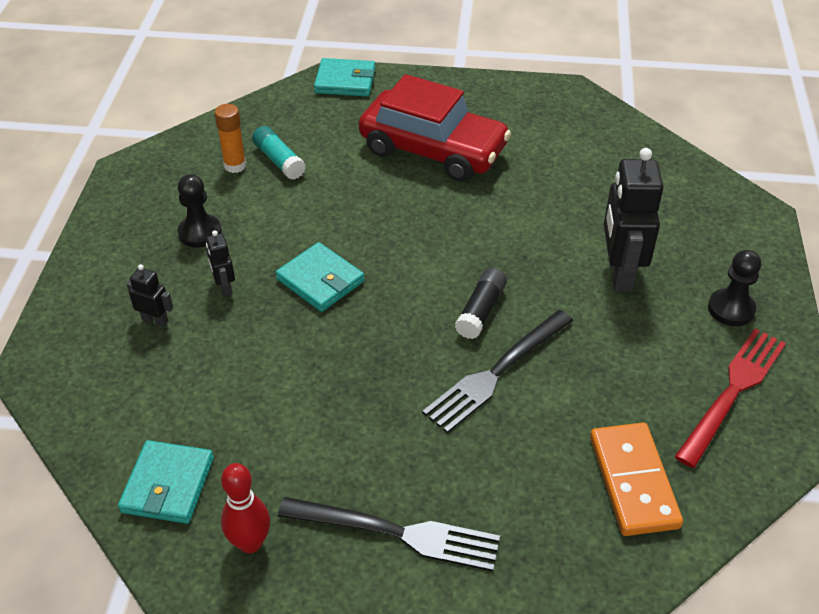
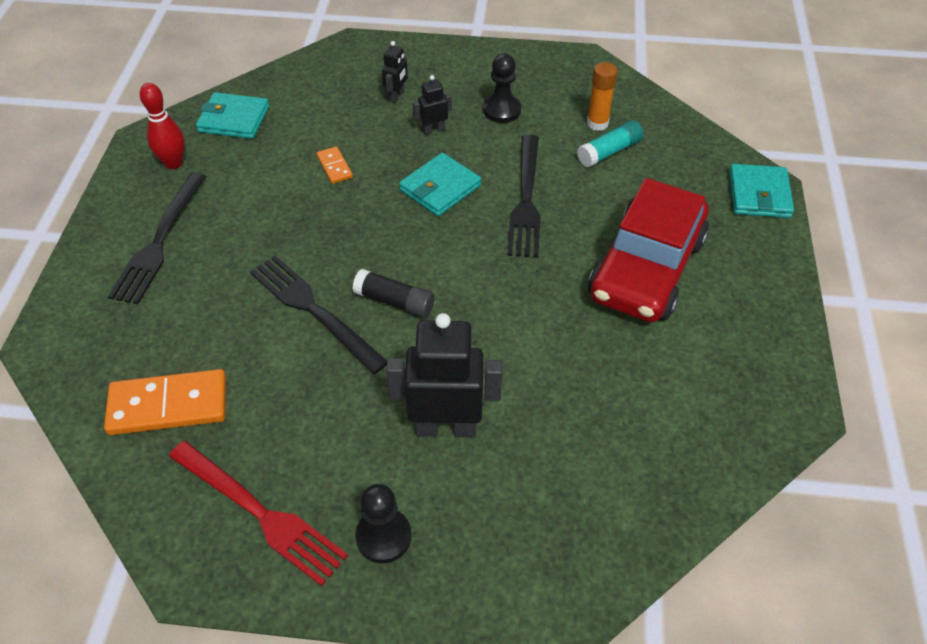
camera: 90 degrees right, 5 degrees up
none -> orange domino [316,146,353,184]
none -> black fork [507,134,541,258]

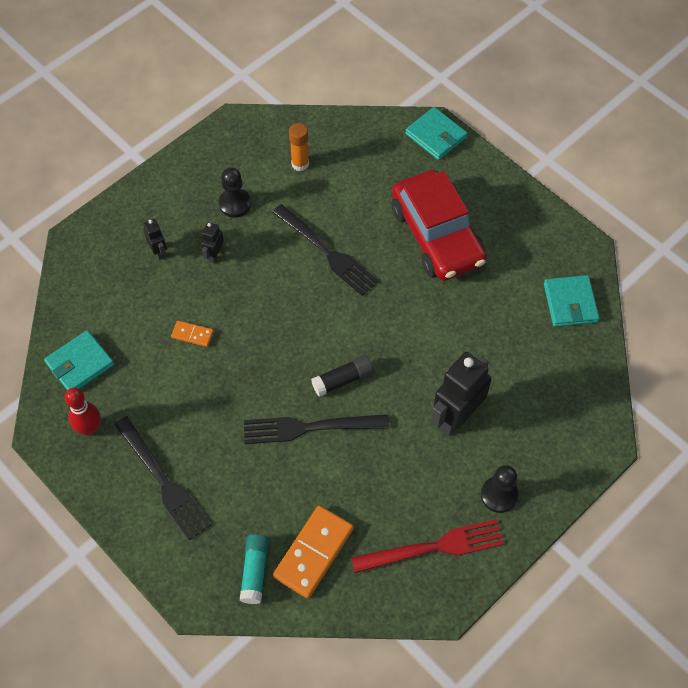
camera: 50 degrees left, 10 degrees up
turquoise wallet [399,153,481,216] -> turquoise wallet moved to [544,275,599,327]
turquoise glue stick [577,120,643,167] -> turquoise glue stick moved to [240,534,269,604]

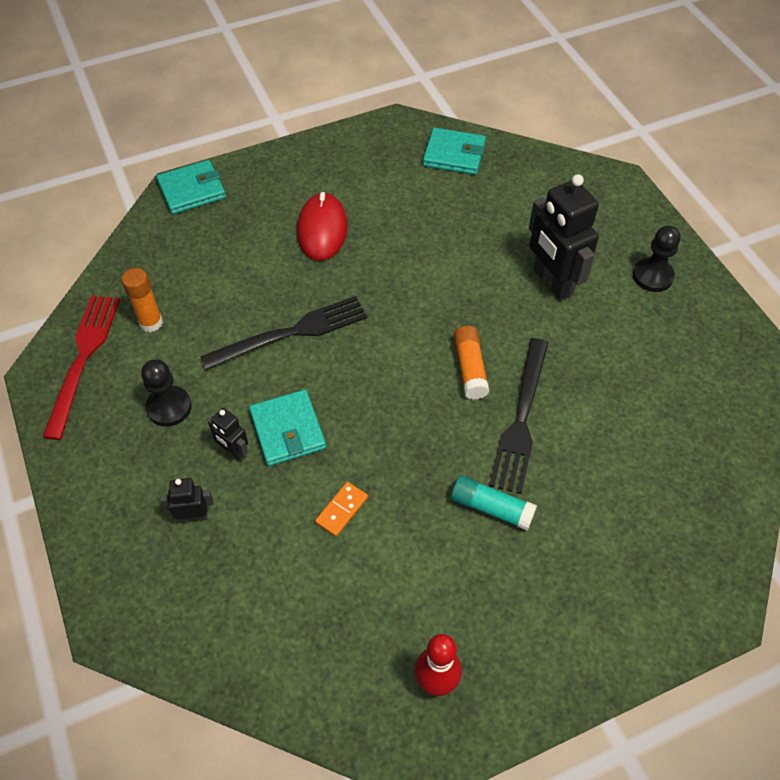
camera: 70 degrees left, 5 degrees down
turquoise wallet [44,330,114,390] -> turquoise wallet moved to [249,390,326,466]
black fork [114,416,211,540] -> none
turquoise glue stick [240,534,269,604] -> turquoise glue stick moved to [451,475,537,531]
orange domino [273,505,354,598] -> none
black glue stick [311,355,374,397] -> orange glue stick [453,326,489,400]
red fork [351,519,504,573] -> red fork moved to [43,295,120,440]
red car [391,170,487,281] -> red mouse [297,192,348,261]

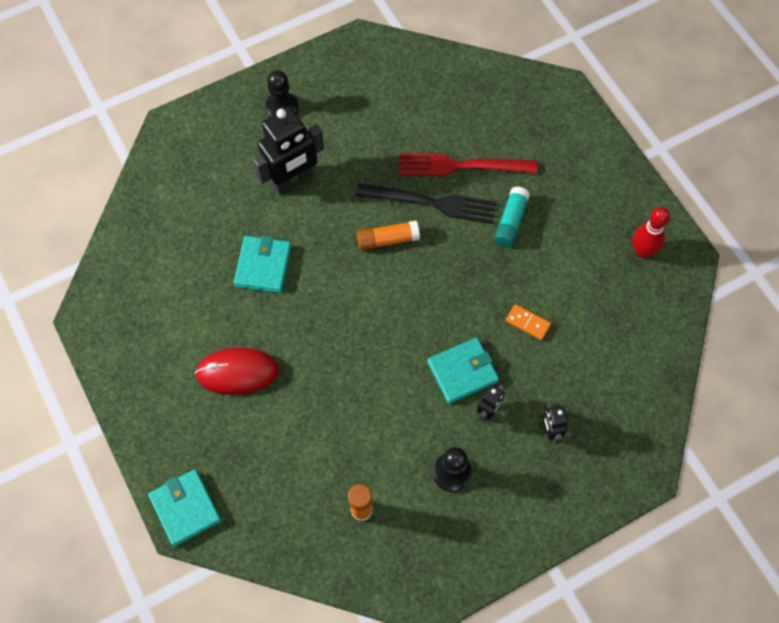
camera: 95 degrees left, 10 degrees up
red fork [43,295,120,440] -> red fork moved to [399,153,537,176]
black fork [200,296,367,370] -> none
turquoise wallet [423,128,486,175] -> turquoise wallet moved to [234,236,291,293]

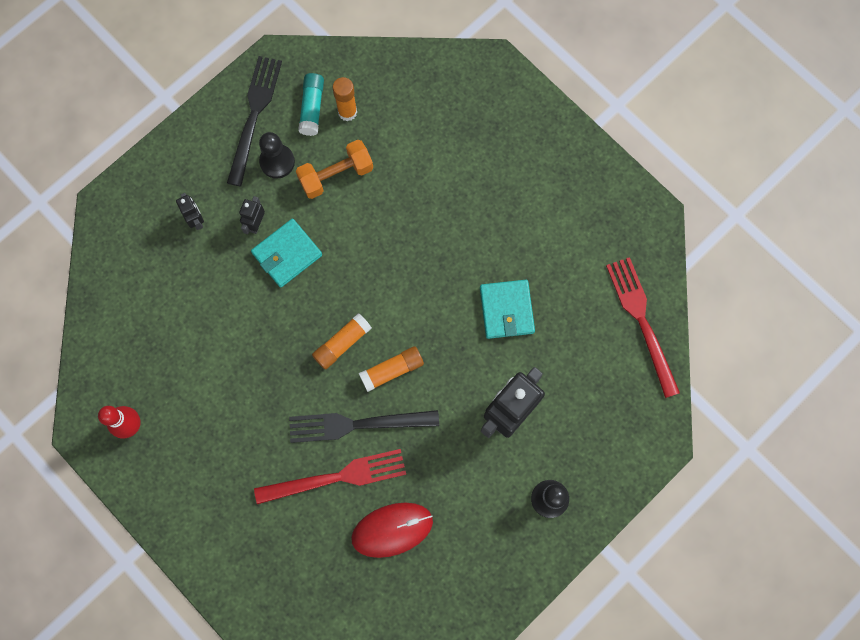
camera: 165 degrees right, 10 degrees up
turquoise wallet [148,469,221,547] -> none
red mouse [195,348,279,395] -> red mouse moved to [351,502,433,558]
turquoise glue stick [494,187,530,247] -> turquoise glue stick moved to [298,73,324,136]
orange domino [506,304,551,340] -> none
none -> black fork [227,56,282,186]
none -> orange dumbbell [296,140,373,199]
none -> orange glue stick [312,313,372,370]
none -> red fork [606,257,680,398]

